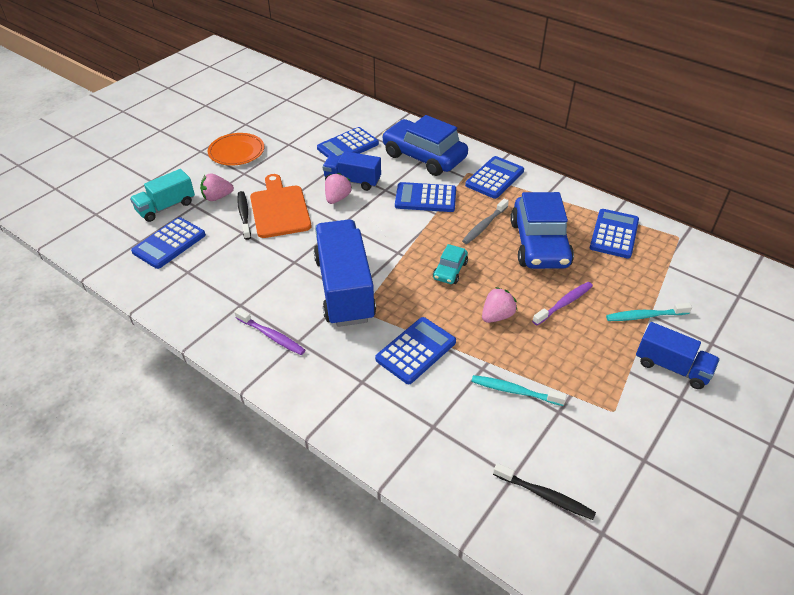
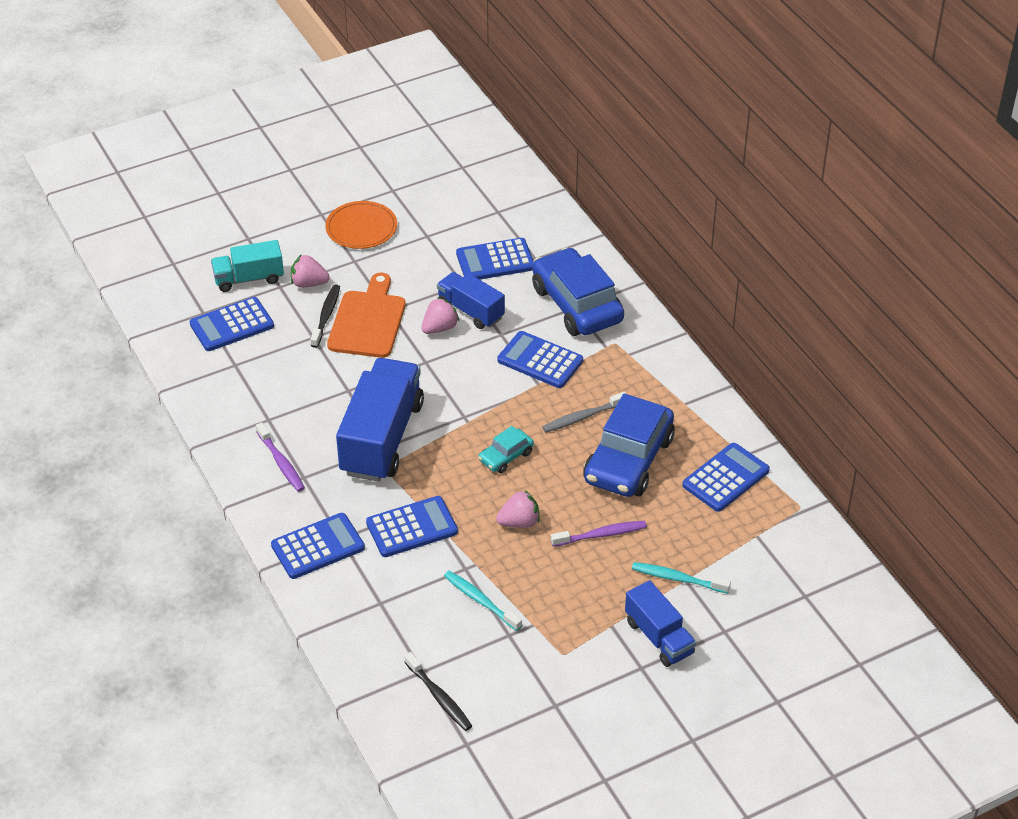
camera: 25 degrees right, 0 degrees up
blue calculator [465,156,524,199] -> blue calculator moved to [271,513,365,579]

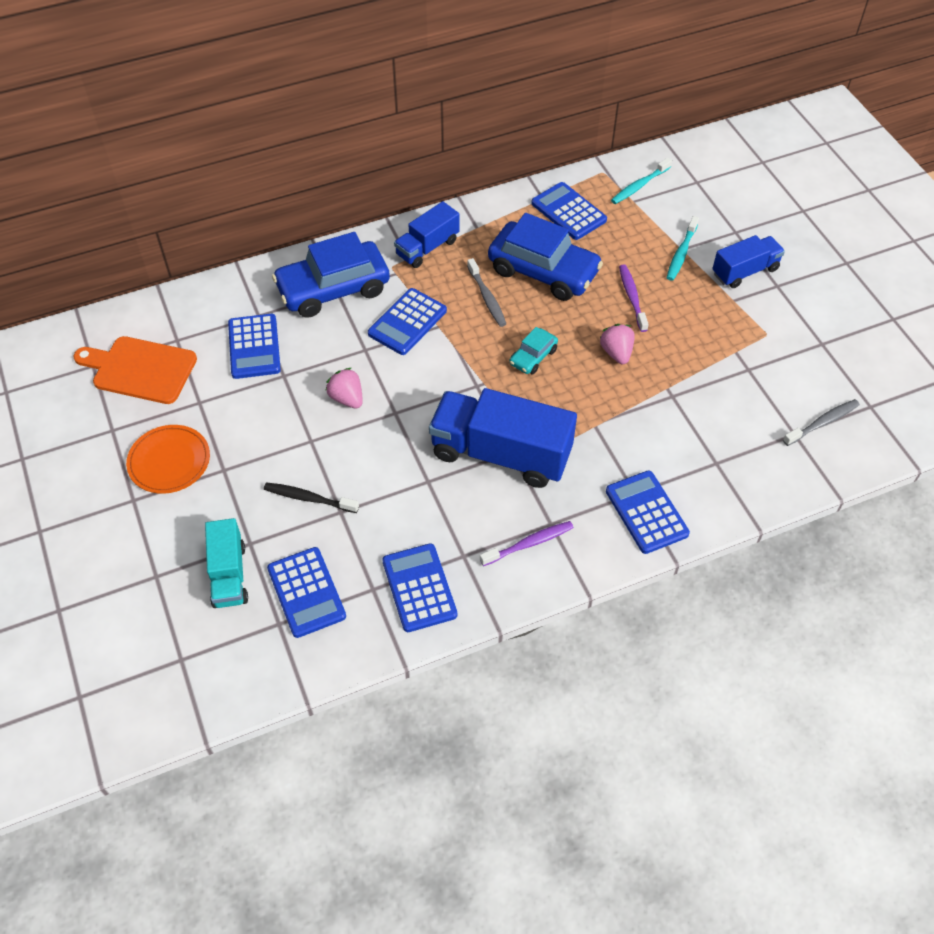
camera: 85 degrees left, 10 degrees up
pink strawberry [291,254,330,288] -> none
orange cutting board [327,273,406,358] -> orange cutting board moved to [73,336,197,404]
blue calculator [366,496,458,557] -> blue calculator moved to [382,543,457,632]
black toothbrush [404,652,472,731] -> grey toothbrush [783,399,860,446]
blue truck [437,272,505,329] -> blue truck moved to [394,201,460,268]
turquoise toothbrush [444,571,522,631] -> turquoise toothbrush moved to [611,158,672,204]
turquoise car [478,426,534,473] -> turquoise car turned 75 degrees clockwise [510,327,558,375]

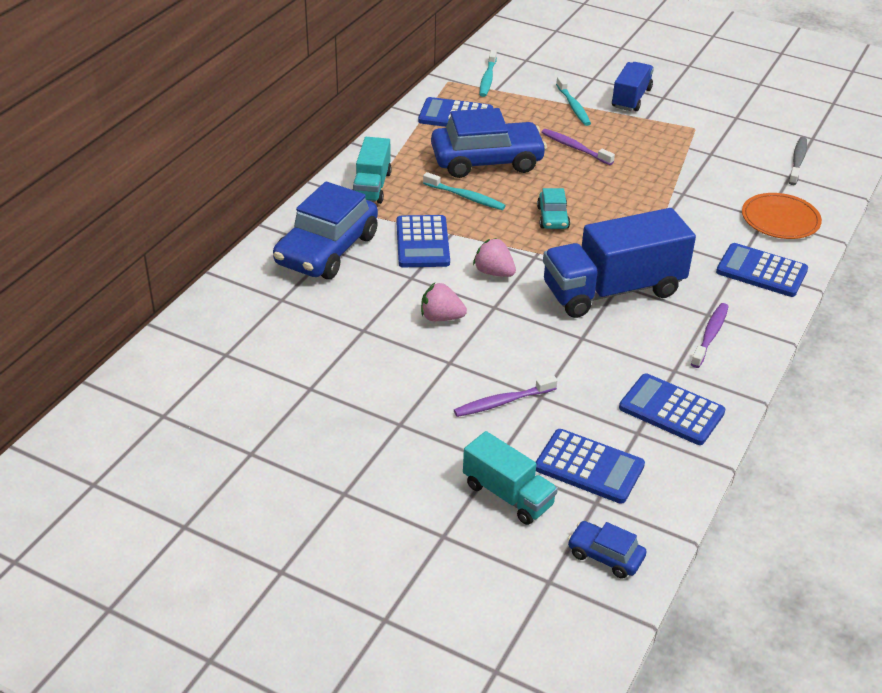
camera: 40 degrees left, 15 degrees down
orange cutting board [73,336,197,404] -> none
orange plate [126,425,210,494] -> orange plate moved to [742,193,822,239]
blue calculator [228,314,281,379] -> none
black toothbrush [264,482,359,513] -> purple toothbrush [454,375,557,417]
blue truck [394,201,460,268] -> turquoise truck [353,137,392,204]
grey toothbrush [467,258,506,327] -> turquoise toothbrush [423,172,506,210]
pink strawberry [600,324,635,364] -> pink strawberry moved to [473,238,516,277]
none -> blue car [568,521,647,579]

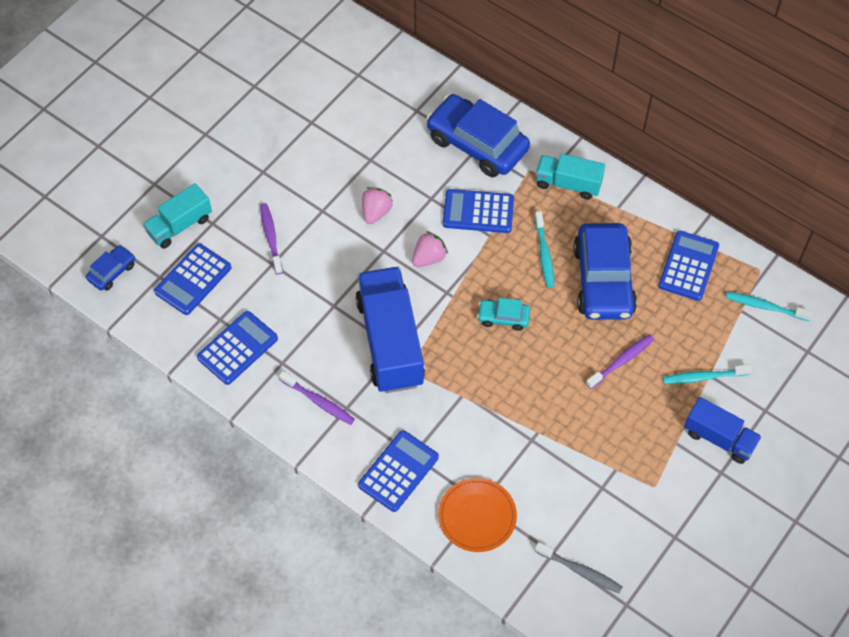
camera: 100 degrees right, 20 degrees up
turquoise toothbrush [423,172,506,210] -> turquoise toothbrush turned 45 degrees counterclockwise [534,211,554,288]

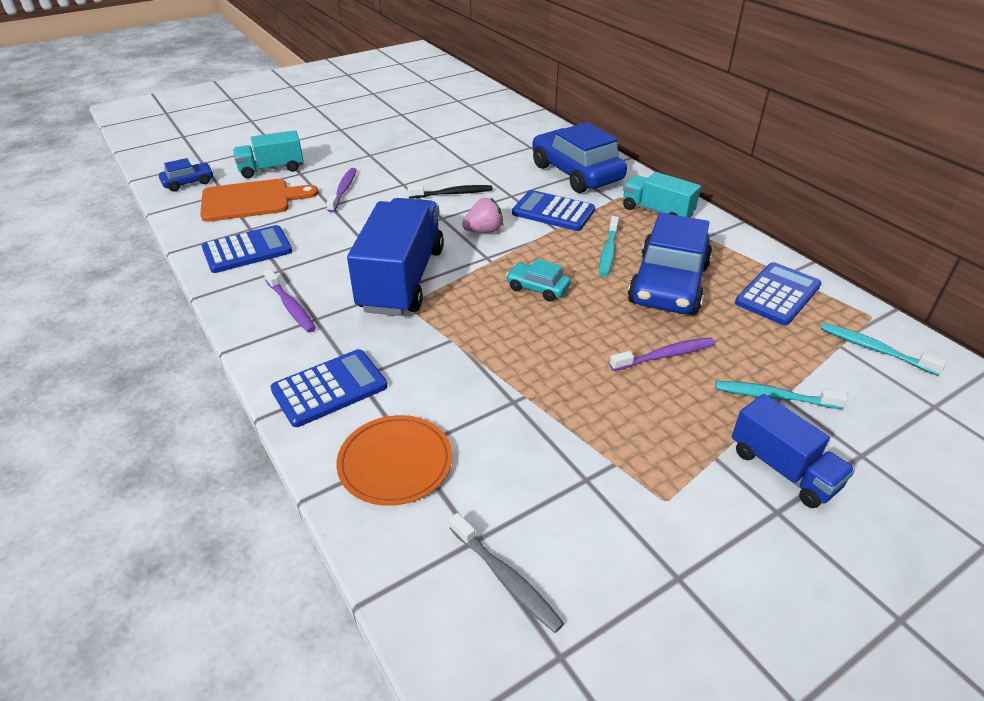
camera: 20 degrees right, 20 degrees down
blue calculator [154,244,231,315] -> orange cutting board [200,179,318,222]
pink strawberry [362,187,393,224] -> black toothbrush [407,185,493,199]

